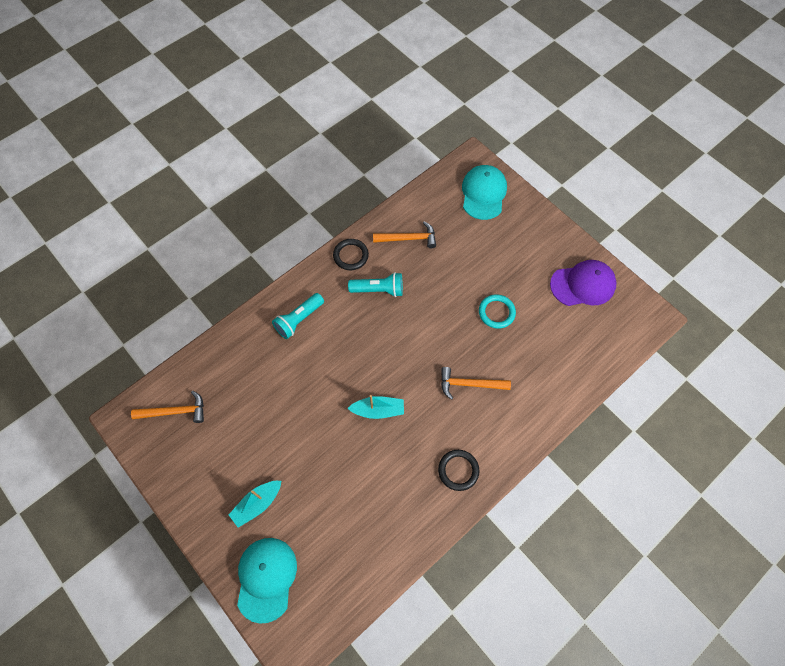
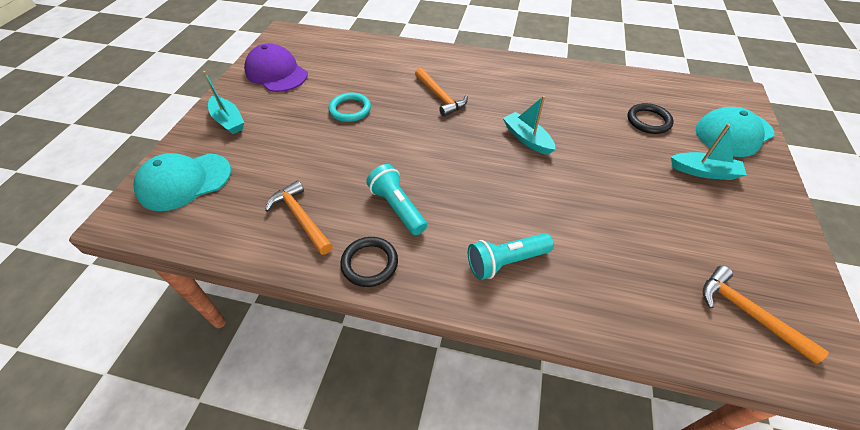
camera: 125 degrees left, 15 degrees down
turquoise flashlight [272,293,324,339] -> turquoise flashlight turned 150 degrees clockwise [468,233,554,280]
black ring [438,450,480,491] -> black ring moved to [628,103,674,134]
none -> turquoise boat [203,71,244,134]

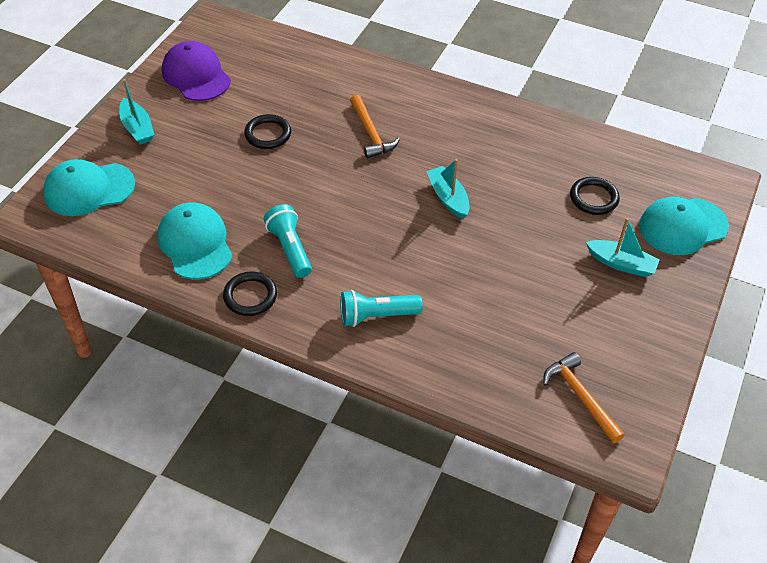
camera: 10 degrees right, 0 degrees up
orange hammer [265,180,333,255] -> turquoise cap [157,202,232,279]
turquoise ring [328,93,371,122] -> black ring [244,114,291,149]

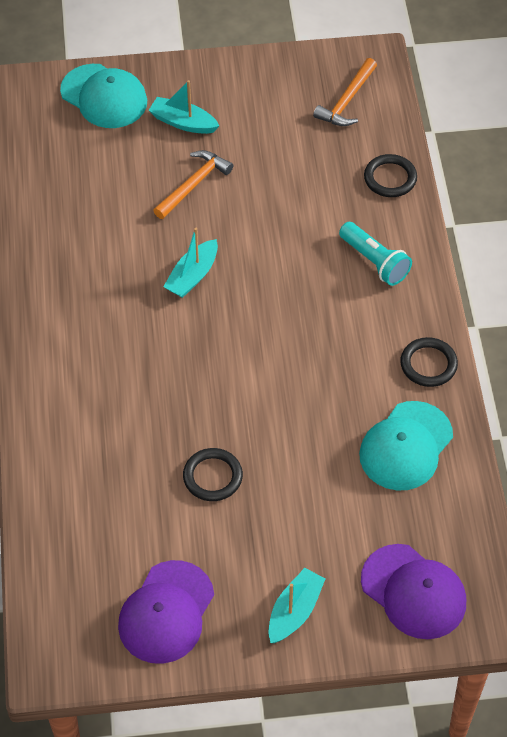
camera: 120 degrees left, 5 degrees up
turquoise cap [43,159,135,216] -> purple cap [361,544,466,639]
turquoise flashlight [264,204,312,278] -> none
orange hammer [350,95,400,158] -> orange hammer moved to [153,150,233,219]
black ring [570,177,620,215] -> black ring moved to [364,154,417,197]
turquoise boat [586,218,660,277] -> turquoise boat turned 60 degrees counterclockwise [148,80,220,134]

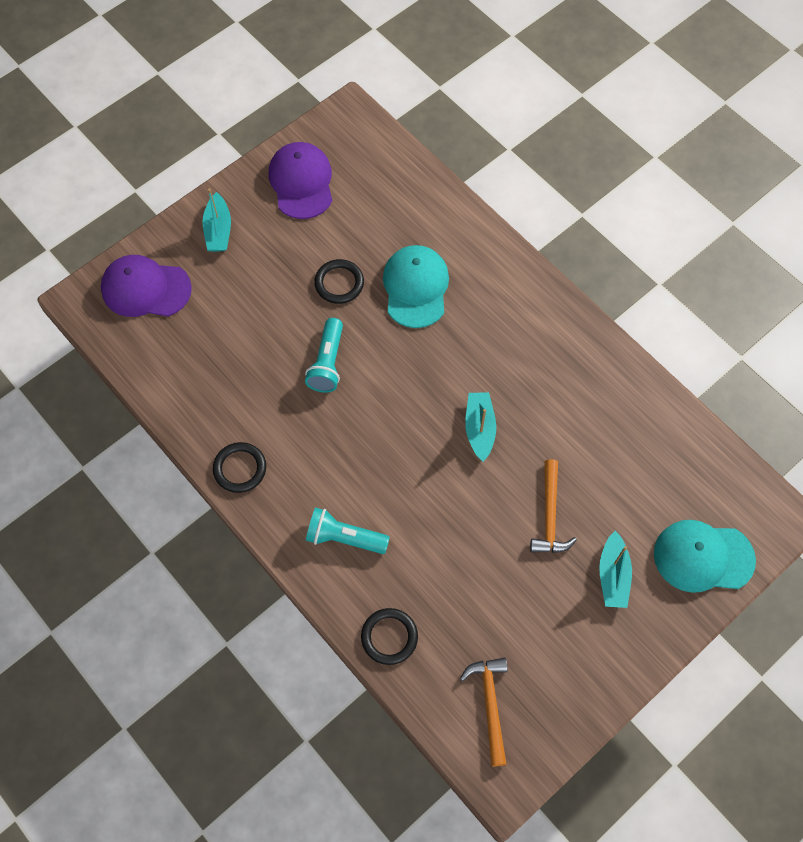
camera: 145 degrees right, 10 degrees up
turquoise boat [148,80,220,134] -> turquoise boat turned 105 degrees clockwise [599,531,632,608]
turquoise cap [359,401,453,491] -> turquoise cap moved to [383,245,449,328]
none -> turquoise flashlight [305,318,343,393]

